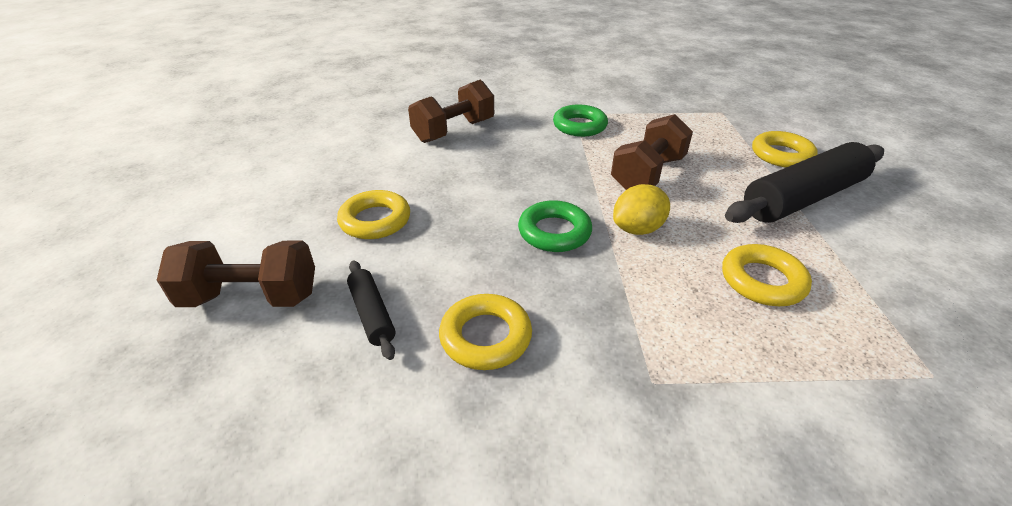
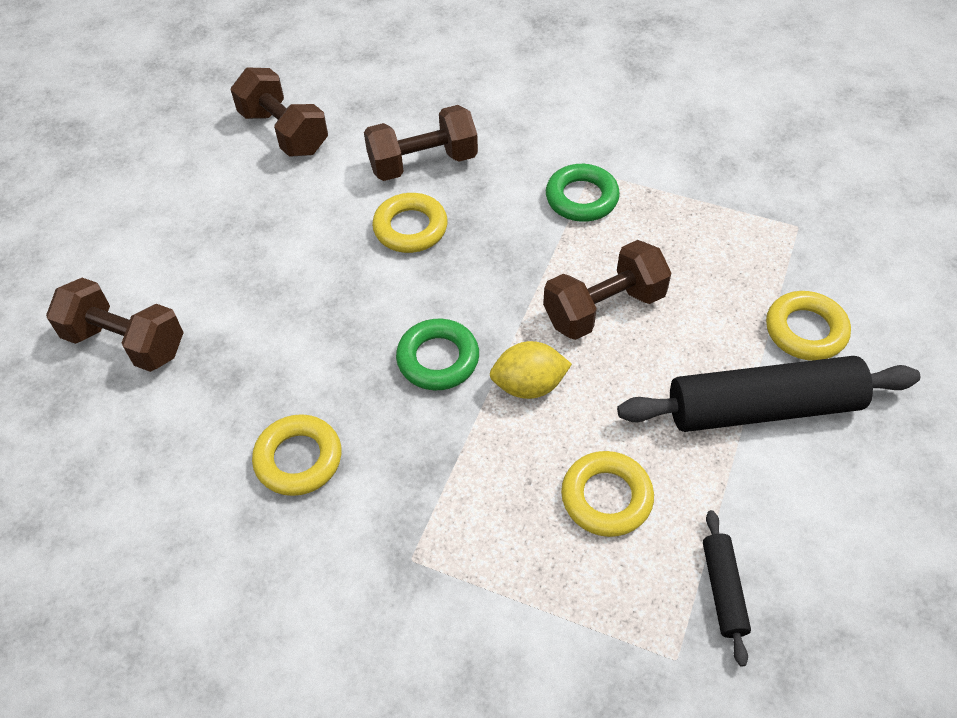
camera: 25 degrees right, 15 degrees up
yellow ring [337,190,410,239] -> yellow ring moved to [372,193,448,253]
black rolling pin [347,260,395,360] -> black rolling pin moved to [703,510,751,667]
none -> brown dumbbell [230,67,328,157]

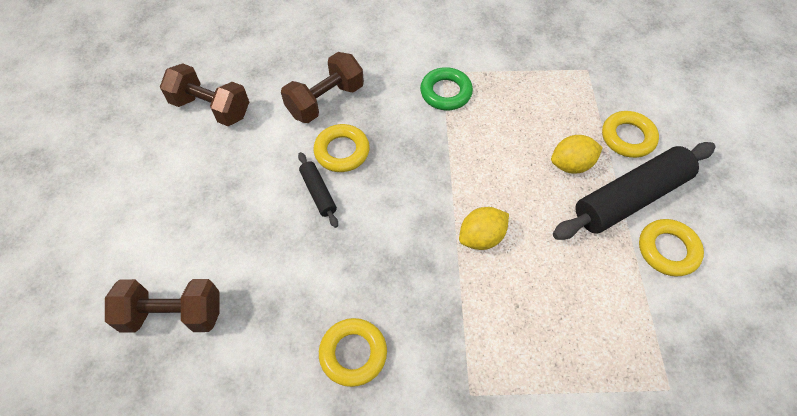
camera: 25 degrees left, 5 degrees up
green ring [396,319,479,390] -> none
brown dumbbell [543,240,672,340] -> none
yellow ring [561,451,654,537] -> yellow ring moved to [639,219,704,277]
black rolling pin [703,510,751,667] -> black rolling pin moved to [298,152,338,228]
none -> yellow lemon [551,135,603,174]

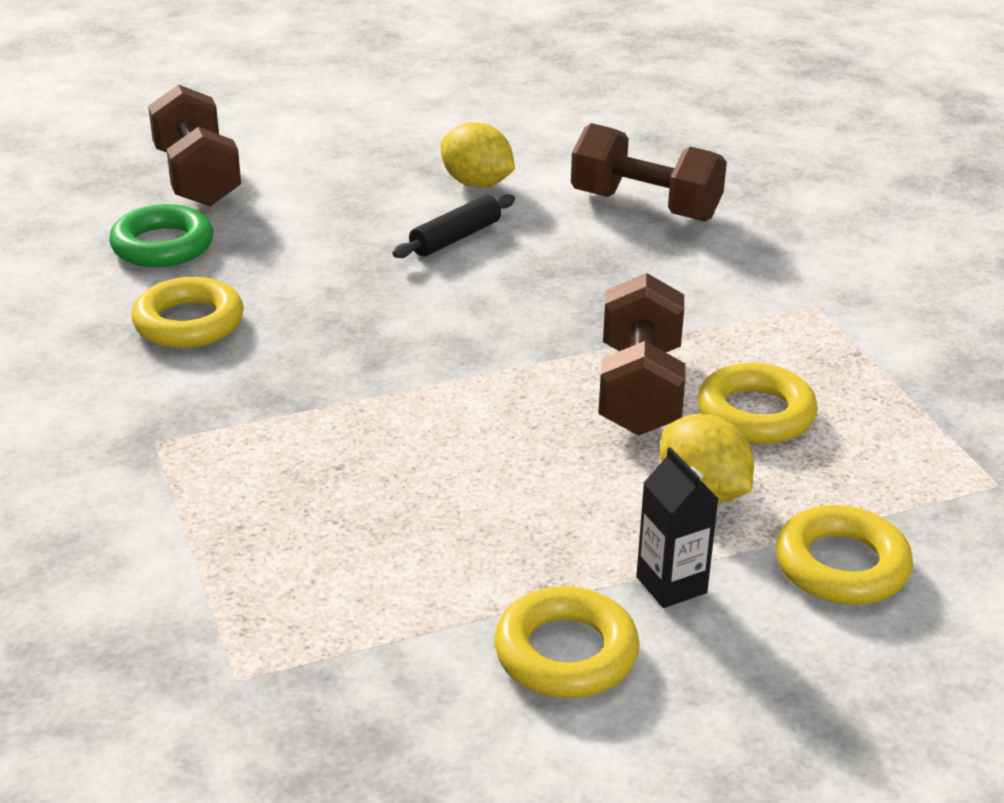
camera: 70 degrees right, 25 degrees down
brown dumbbell [160,63,249,126] -> brown dumbbell moved to [598,273,685,436]
yellow ring [313,124,370,172] -> yellow ring moved to [697,363,818,444]
green ring [420,67,473,110] -> green ring moved to [109,204,214,267]
yellow lemon [459,207,509,250] -> yellow lemon moved to [440,122,515,188]
black rolling pin [553,142,716,240] -> black carton [636,447,718,608]

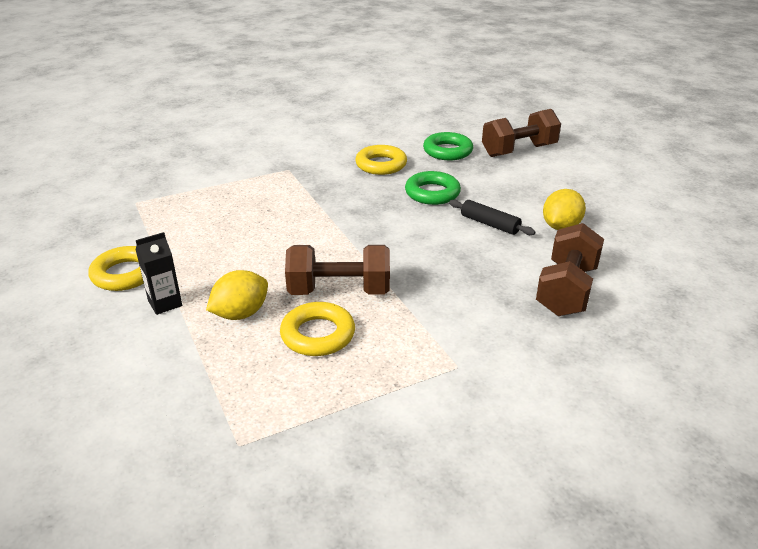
camera: 85 degrees right, 0 degrees up
yellow ring [776,505,913,605] -> none
none -> green ring [405,171,461,205]

